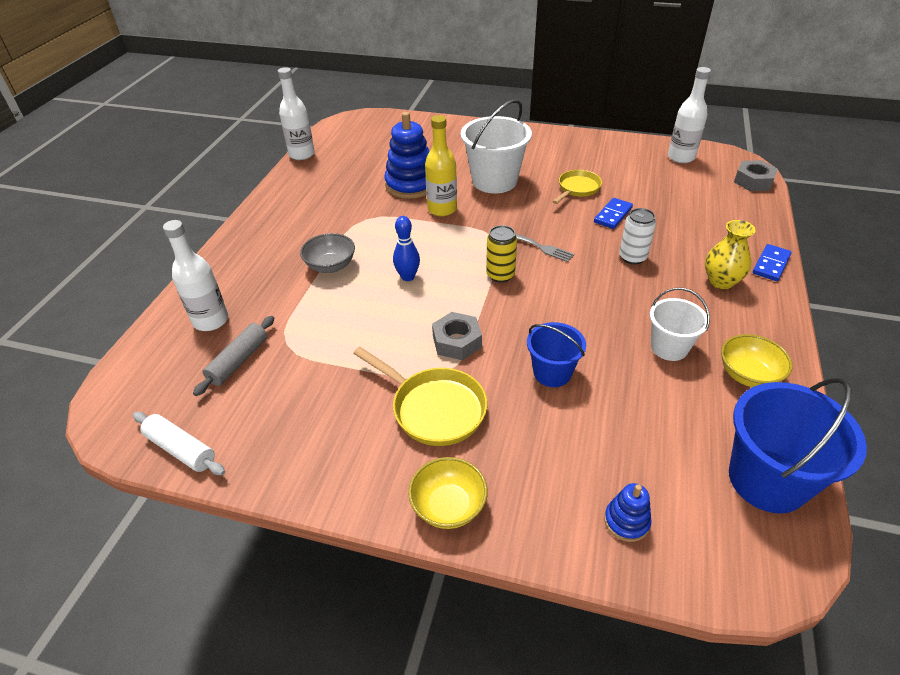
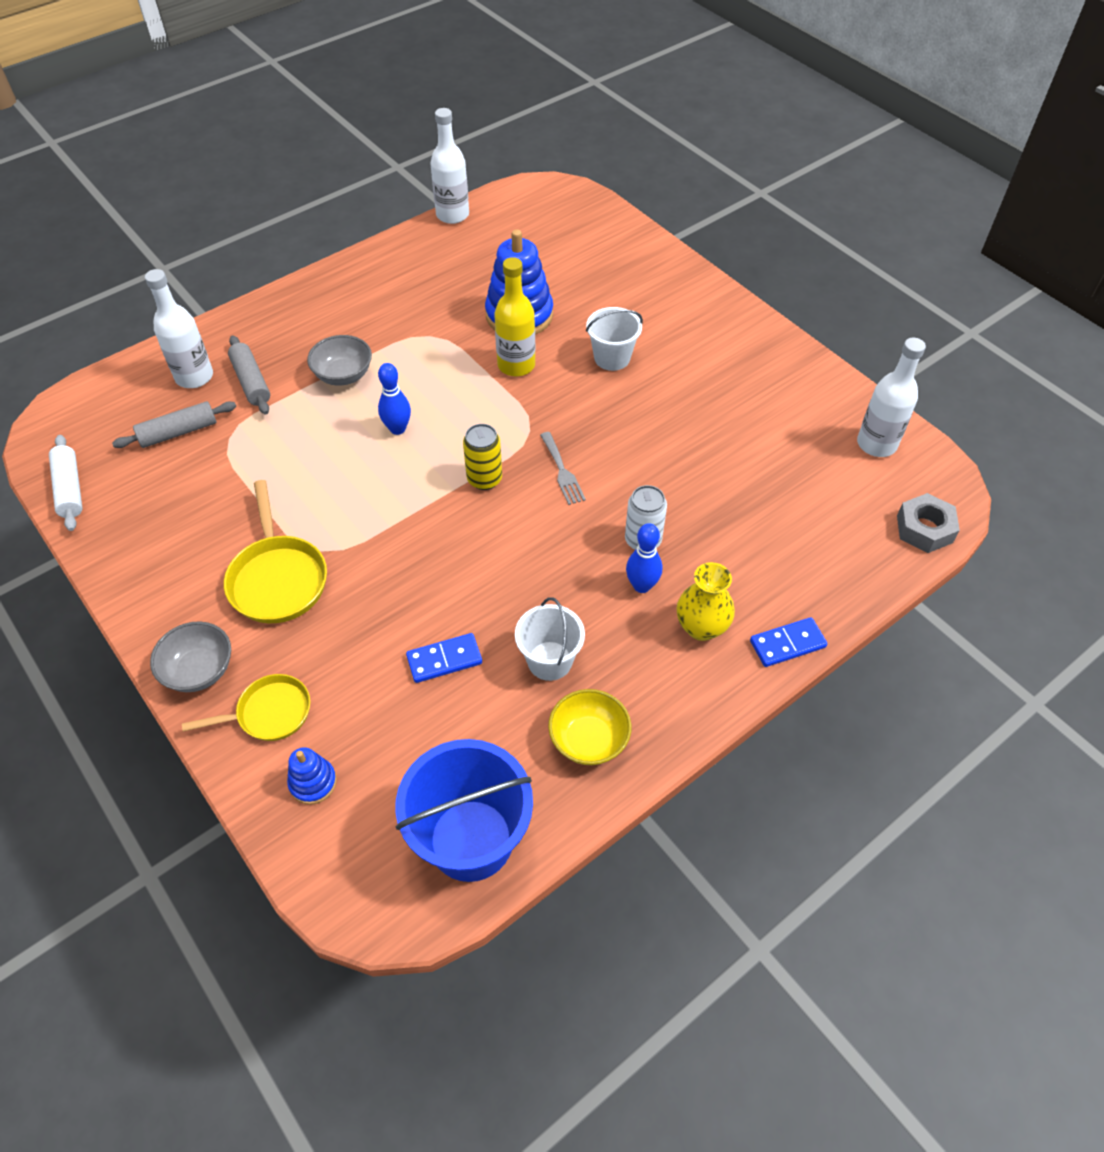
camera: 35 degrees right, 10 degrees up
yellow bowl [408,457,488,529] -> grey bowl [150,621,231,692]
grey nut [432,312,482,360] -> none
white bucket [461,99,532,193] -> white bucket [586,307,643,371], size x0.59
blue bucket [527,322,586,387] -> none
yellow pan [553,170,602,204] -> yellow pan moved to [182,674,310,741]
blue domino [594,198,633,229] -> blue domino moved to [406,633,482,683]
none -> grey rolling pin [228,335,270,415]
none -> blue bowling pin [626,523,662,593]

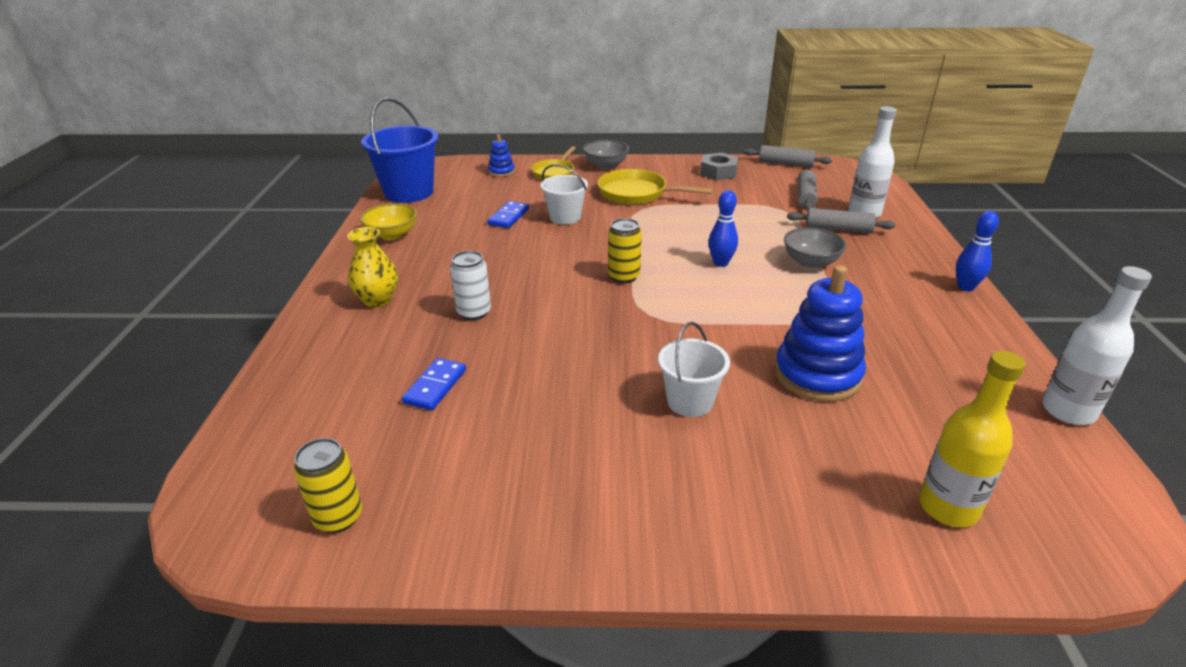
camera: 130 degrees right, 20 degrees down
white rolling pin [49,435,82,531] -> grey rolling pin [744,145,832,167]
yellow bottle [494,257,535,376] -> yellow bottle moved to [919,351,1026,527]
white bucket [515,597,585,681] -> white bucket moved to [540,164,588,225]
grey fork [540,432,586,505] -> none
blue bowling pin [626,523,662,593] -> blue bowling pin moved to [956,211,999,291]
blue domino [750,617,827,667] -> blue domino moved to [402,358,466,411]
white bottle [857,338,926,457] -> yellow can [293,438,362,533]
grey nut [897,493,960,553] -> grey nut moved to [700,153,738,180]

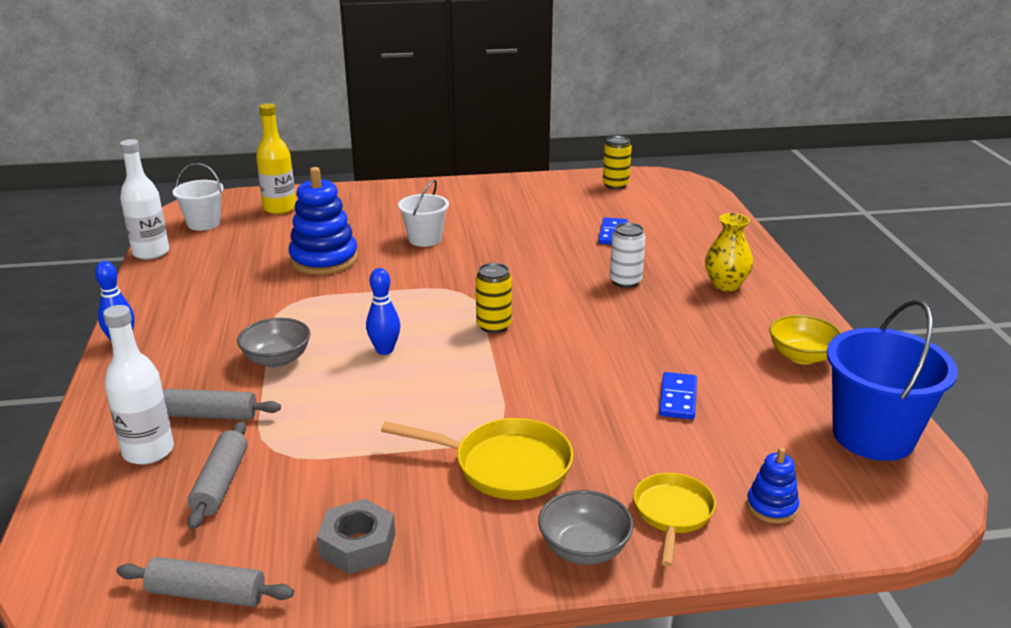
camera: 170 degrees right, 5 degrees down
white bucket [540,164,588,225] -> white bucket moved to [173,163,224,231]

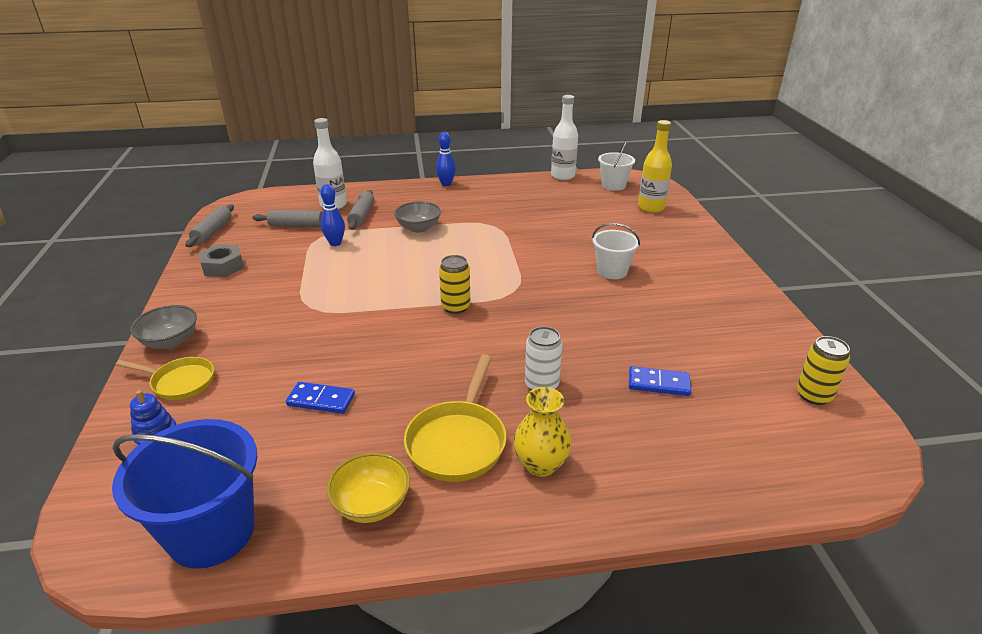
camera: 90 degrees right, 5 degrees up
blue stacking toy [289,167,358,275] -> none
blue bowling pin [366,268,400,355] -> blue bowling pin moved to [320,184,345,246]
yellow pan [381,418,573,500] -> yellow pan moved to [404,354,506,482]

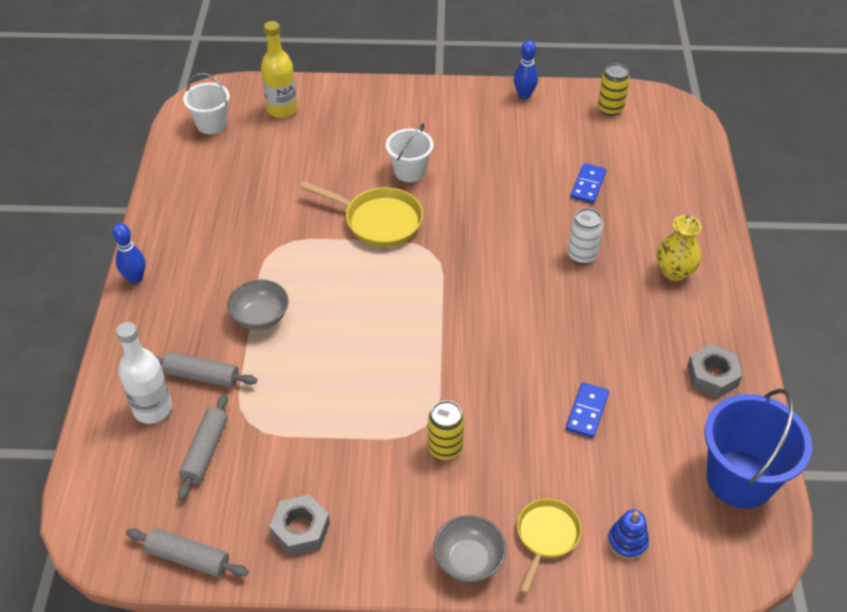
camera: 80 degrees left, 15 degrees up
blue bowling pin [320,184,345,246] -> blue bowling pin moved to [514,40,538,99]
yellow bowl [326,453,410,523] -> grey nut [687,344,743,398]
yellow pan [404,354,506,482] -> yellow pan moved to [300,181,423,247]
yellow can [439,255,470,314] -> yellow can moved to [428,400,464,460]
white bottle [551,95,578,180] -> none

